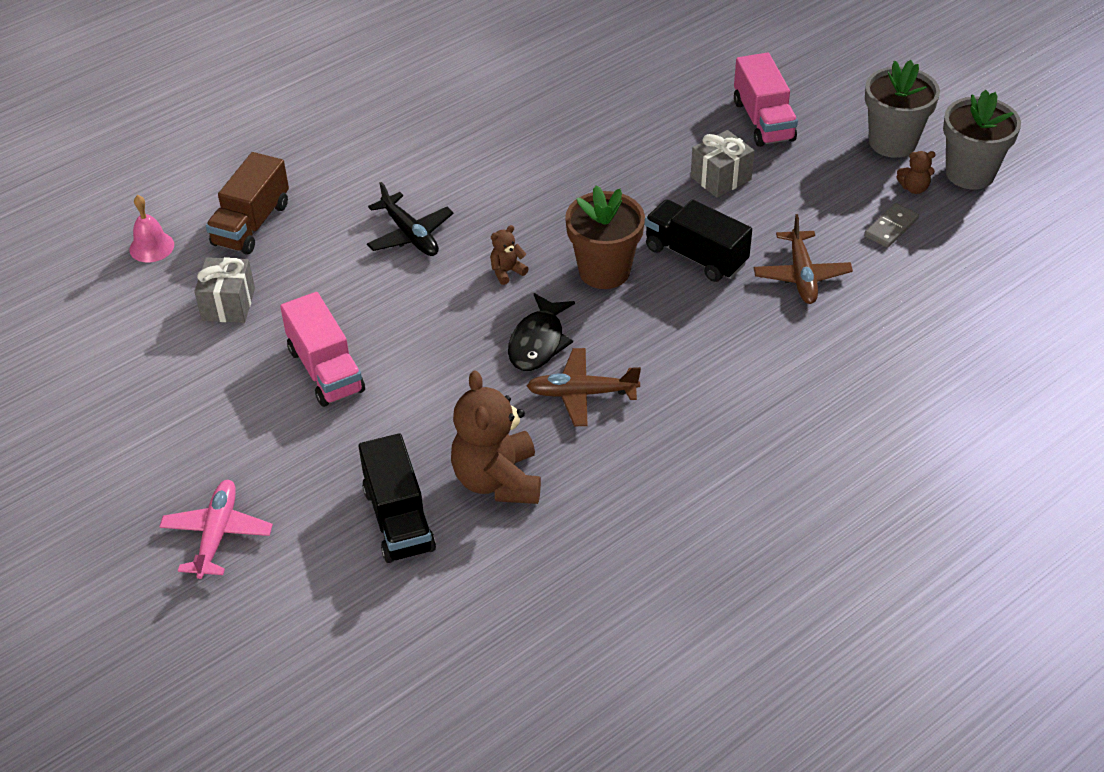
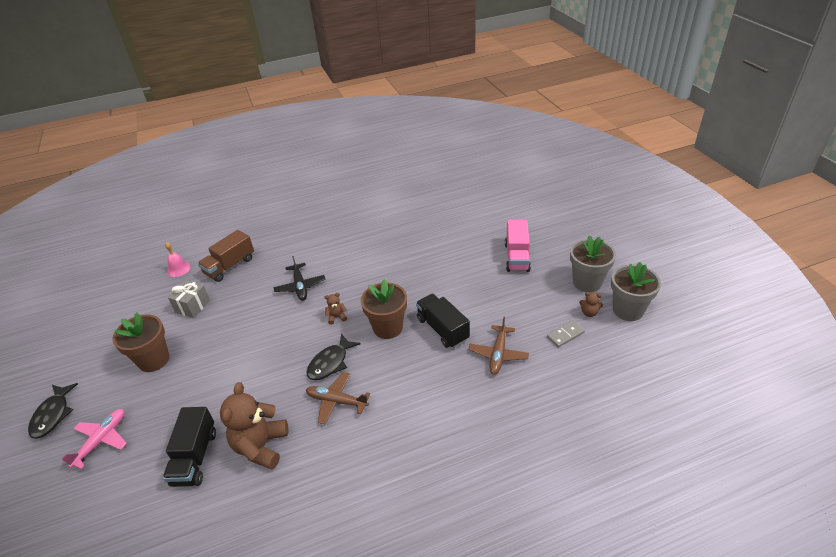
camera: 20 degrees right, 5 degrees down
pink truck [280,292,365,407] -> none
grey gift [691,130,754,198] -> none
none -> black fish [28,383,78,439]
none -> brown flower pot [112,313,169,372]

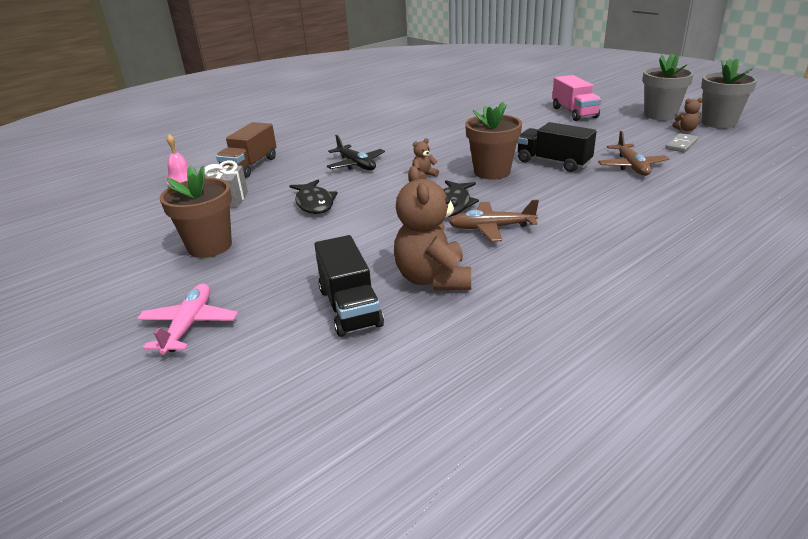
camera: 20 degrees left, 10 degrees down
black fish [28,383,78,439] -> black fish moved to [290,180,338,214]

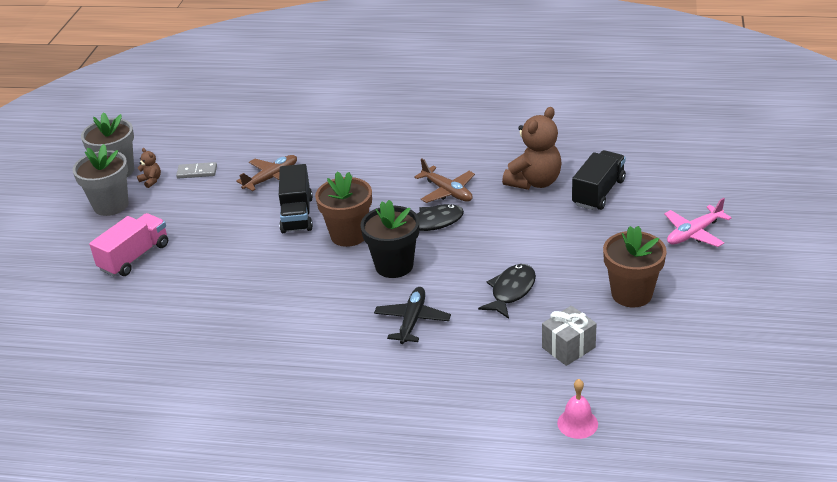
camera: 130 degrees left, 5 degrees up
brown truck [216,122,277,178] -> none
brown teddy bear [413,138,439,179] -> black flower pot [361,200,419,278]

